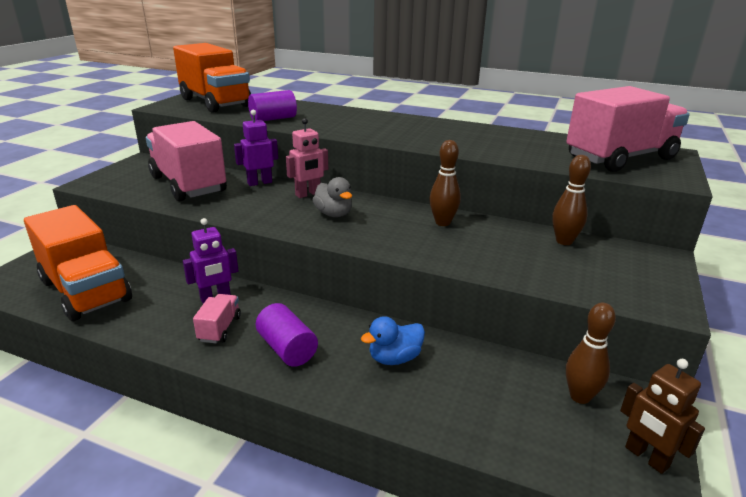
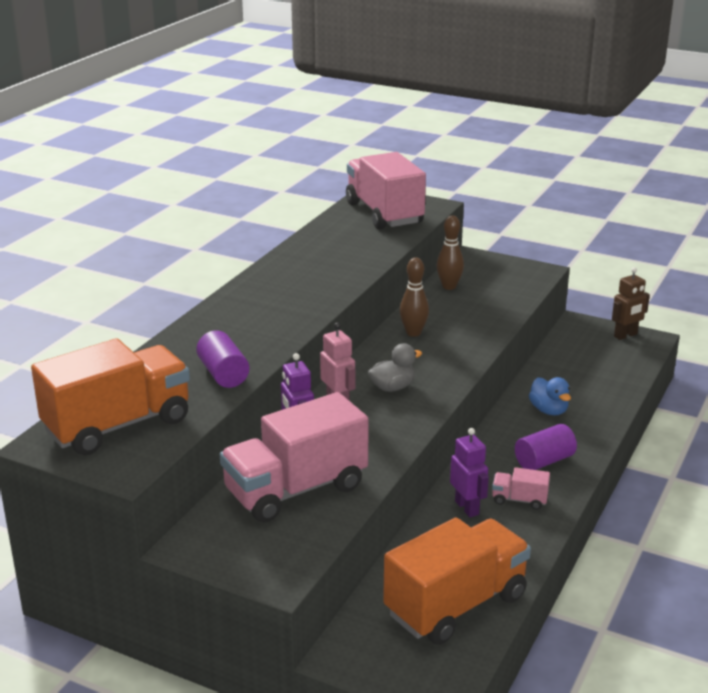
camera: 85 degrees left, 0 degrees up
brown bowling pin [566,303,616,404] -> none

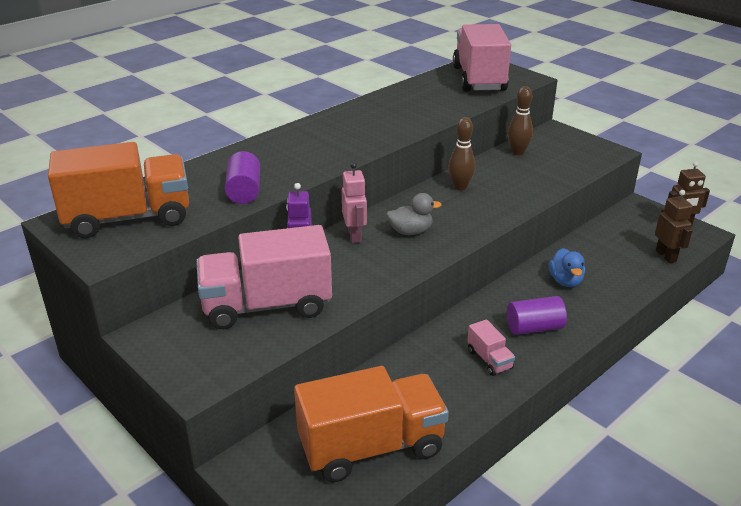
camera: 20 degrees right, 5 degrees up
purple robot [450,428,489,517] -> none
pink truck [492,467,550,510] -> pink truck turned 150 degrees counterclockwise [467,319,515,376]
none -> brown robot [655,190,693,263]

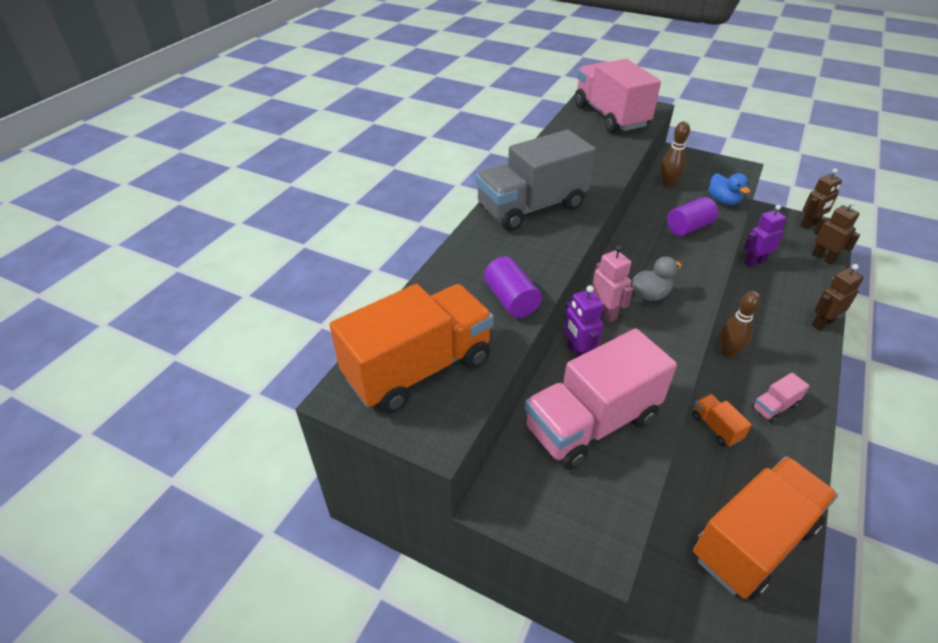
camera: 20 degrees left, 10 degrees up
brown bowling pin [448,117,476,190] -> brown bowling pin moved to [720,291,761,358]
pink truck [467,319,515,376] -> pink truck turned 105 degrees clockwise [752,373,810,423]
purple cylinder [507,296,567,335] -> purple cylinder moved to [667,197,718,236]
blue duck [549,248,585,287] -> blue duck moved to [709,173,750,205]
none -> grey truck [476,130,596,231]
none -> orange truck [692,394,752,447]
none -> purple robot [744,205,787,267]
none -> brown robot [812,264,864,330]

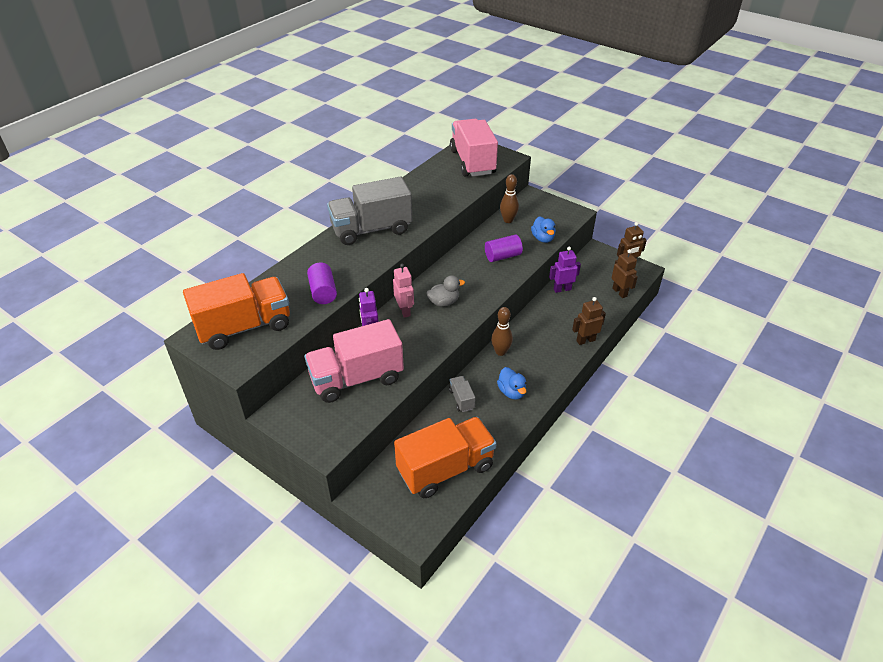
camera: 10 degrees right, 0 degrees up
orange truck [692,394,752,447] -> grey truck [449,376,475,412]
pink truck [752,373,810,423] -> blue duck [497,367,526,400]

